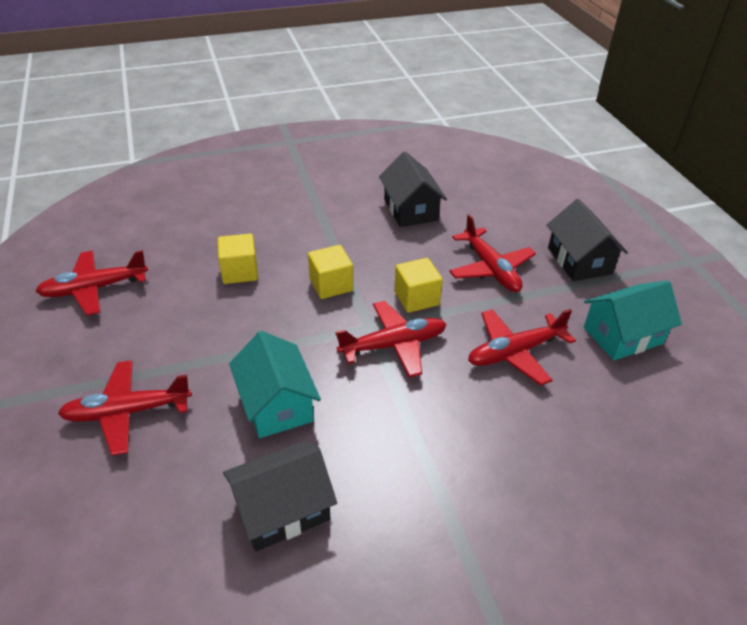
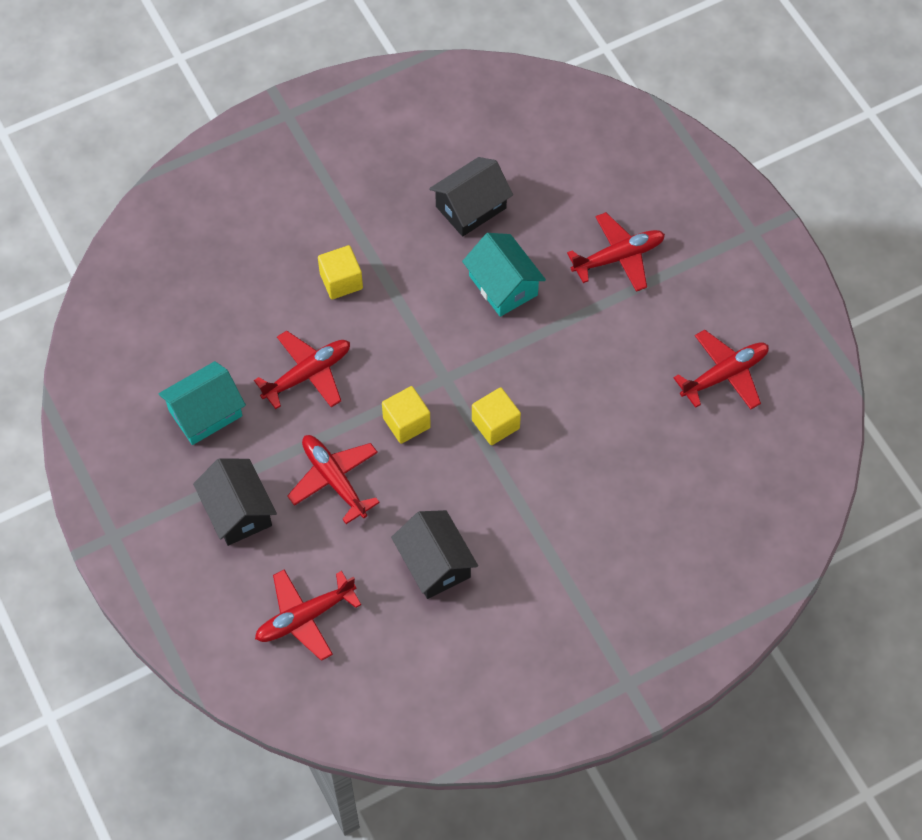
camera: 170 degrees right, 20 degrees up
yellow cube [217,234,258,284] -> yellow cube moved to [318,245,363,299]
red plane [335,301,446,378] -> red plane moved to [255,569,361,661]

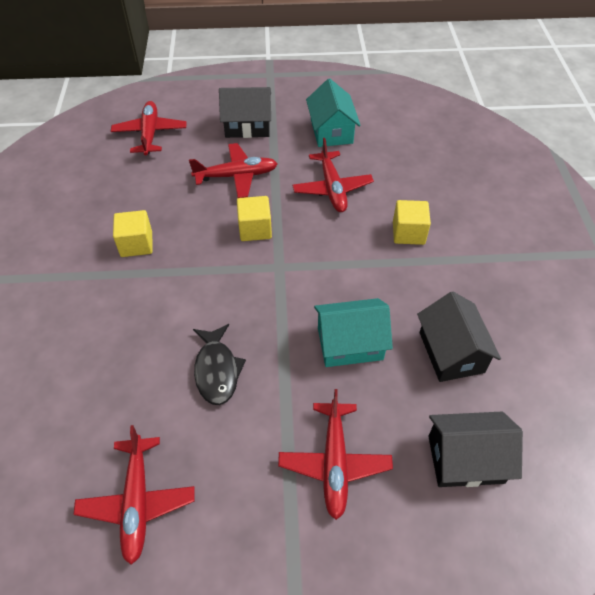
camera: 115 degrees right, 10 degrees down
black house [391,510,478,599] -> black house moved to [428,412,523,487]
yellow cube [472,387,521,445] -> yellow cube moved to [113,210,153,257]
none -> black fish [193,324,246,405]

